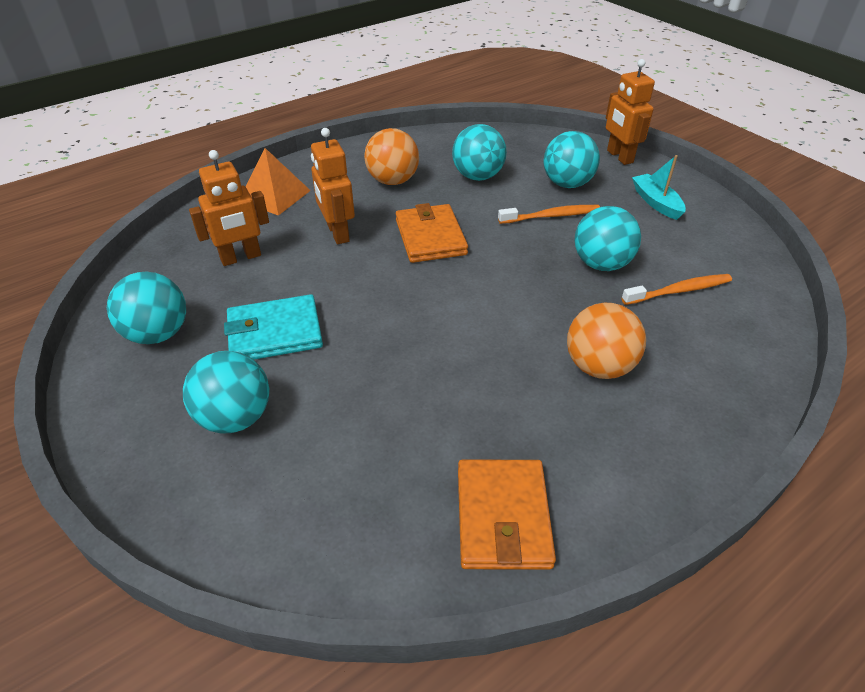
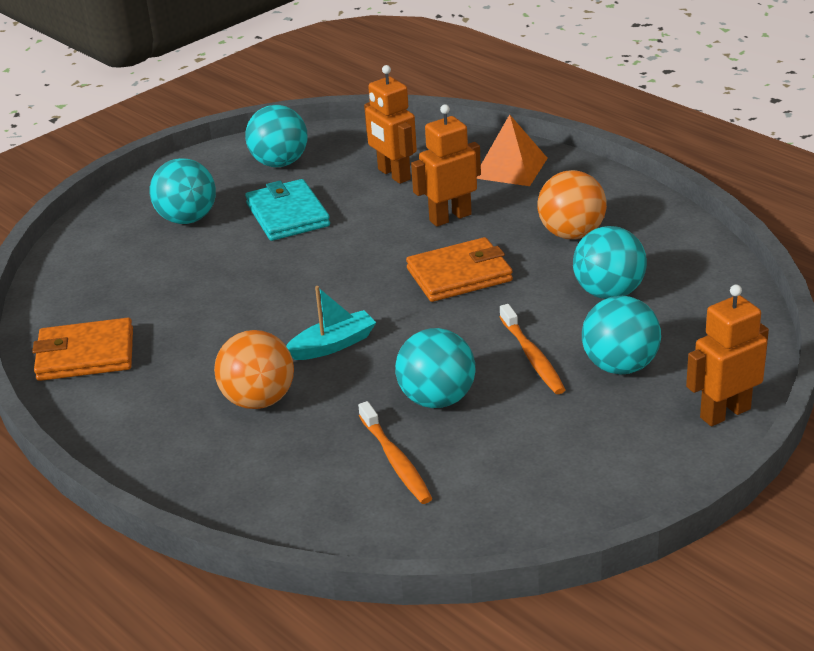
camera: 85 degrees right, 10 degrees down
turquoise boat [632,155,686,220] -> turquoise boat moved to [286,286,376,360]

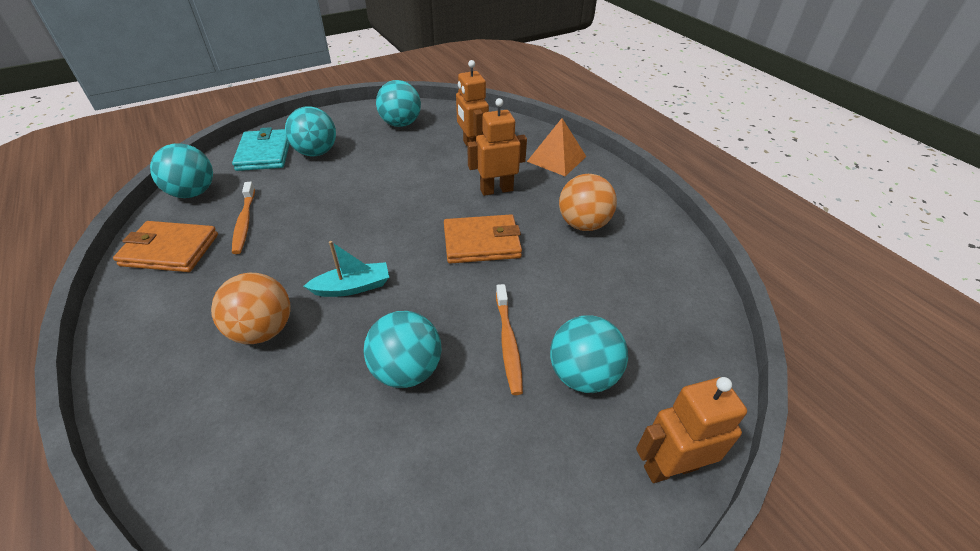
camera: 10 degrees right, 10 degrees up
turquoise wallet [245,179,330,241] -> turquoise wallet moved to [232,127,290,171]
orange toothbrush [358,401,432,504] -> orange toothbrush moved to [232,182,255,254]
turquoise ball [573,226,647,299] -> turquoise ball moved to [150,143,213,198]

